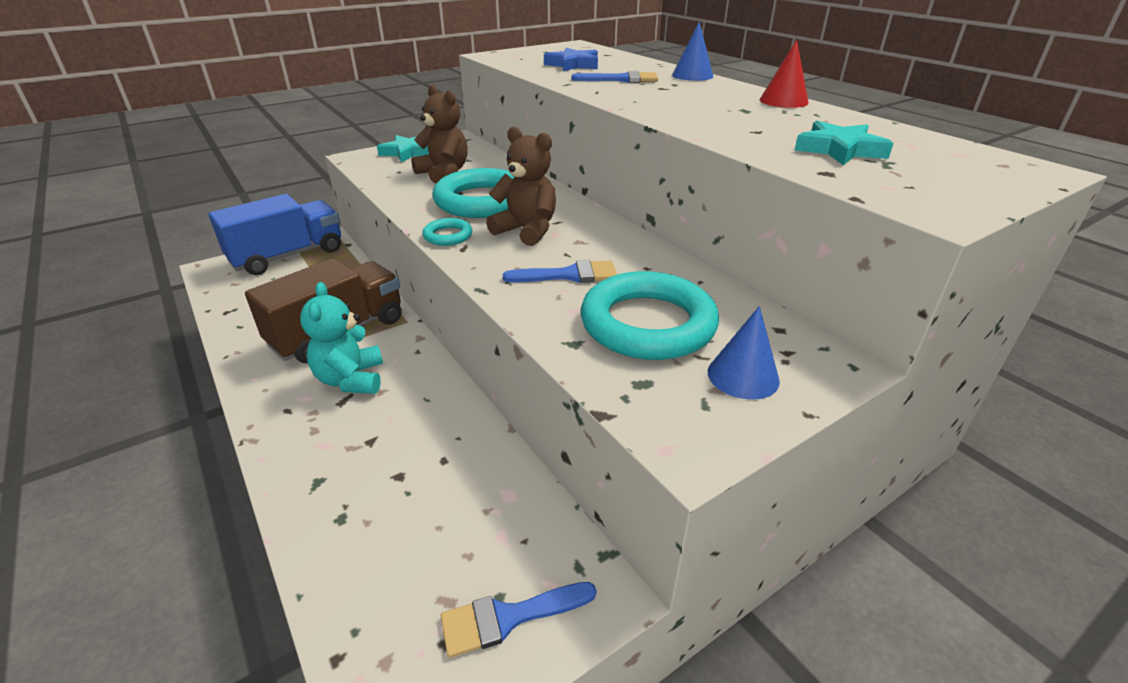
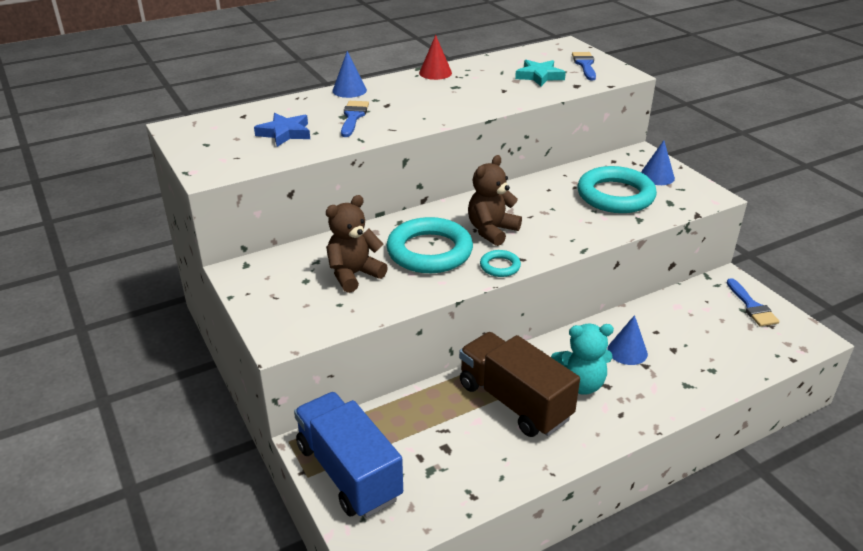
camera: 85 degrees left, 0 degrees up
turquoise star [377,135,429,163] -> none
blue brush [503,260,617,283] -> blue brush moved to [572,52,596,80]
none -> blue cone [608,315,648,365]

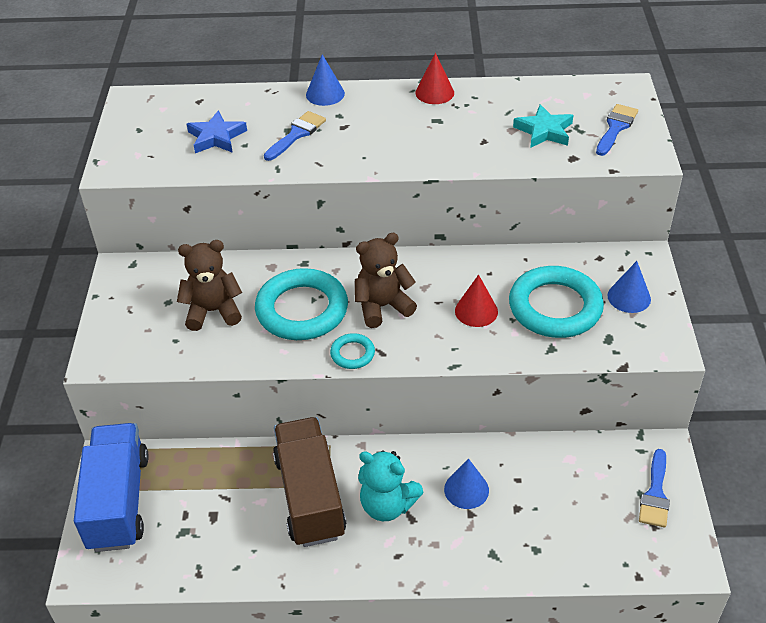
camera: 30 degrees right, 10 degrees up
none -> red cone [455,275,498,327]

